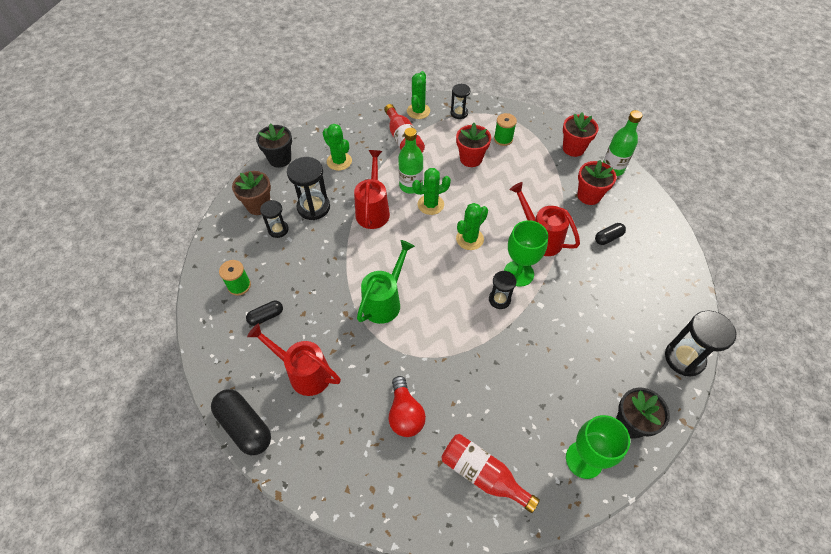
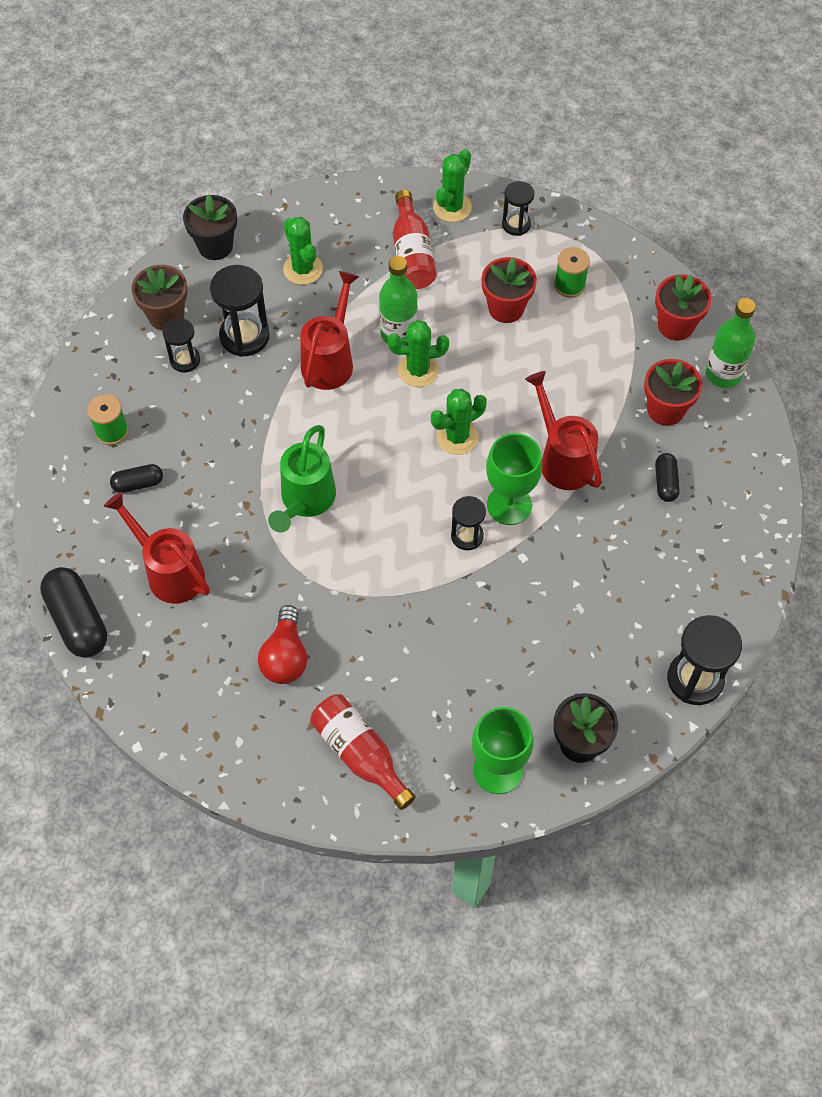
camera: 15 degrees right, 5 degrees up
green watering can [357,240,415,324] -> green watering can turned 150 degrees clockwise [268,425,336,533]
black capsule [595,223,626,245] -> black capsule turned 75 degrees counterclockwise [655,453,680,502]

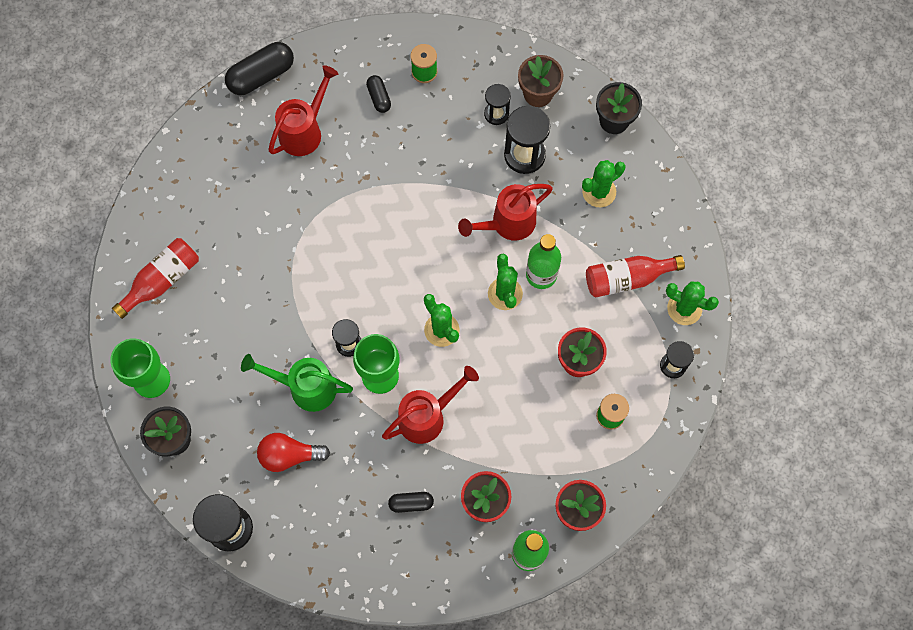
camera: 85 degrees right, 10 degrees up
red light bulb [258,605,307,684] -> red light bulb moved to [257,433,330,472]
green watering can [268,425,336,533] -> green watering can moved to [241,354,353,412]
red watering can [300,271,359,390] -> red watering can turned 135 degrees clockwise [458,184,553,241]

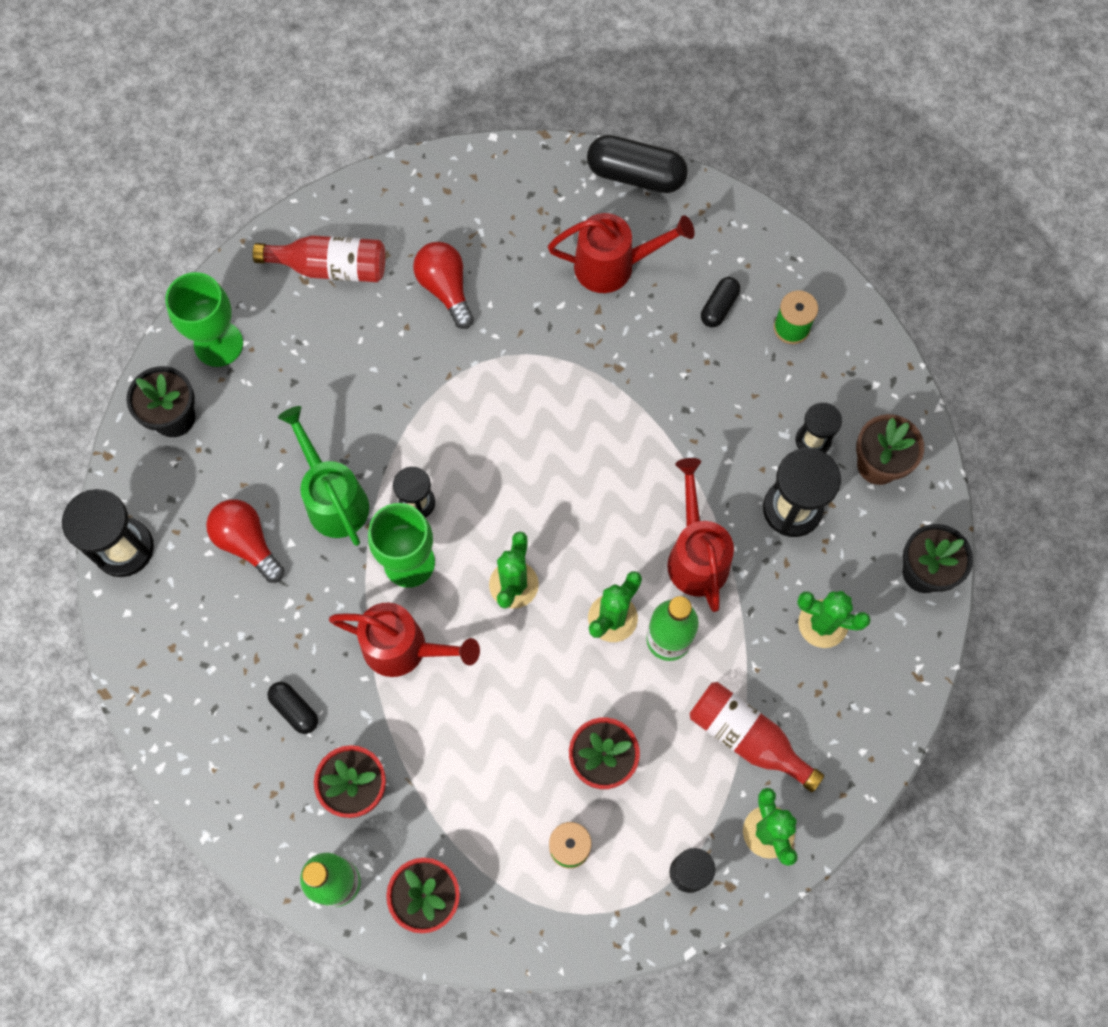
camera: 50 degrees right, 0 degrees up
red watering can [458,184,553,241] -> red watering can turned 60 degrees clockwise [667,458,734,612]
none -> red light bulb [413,242,474,329]

